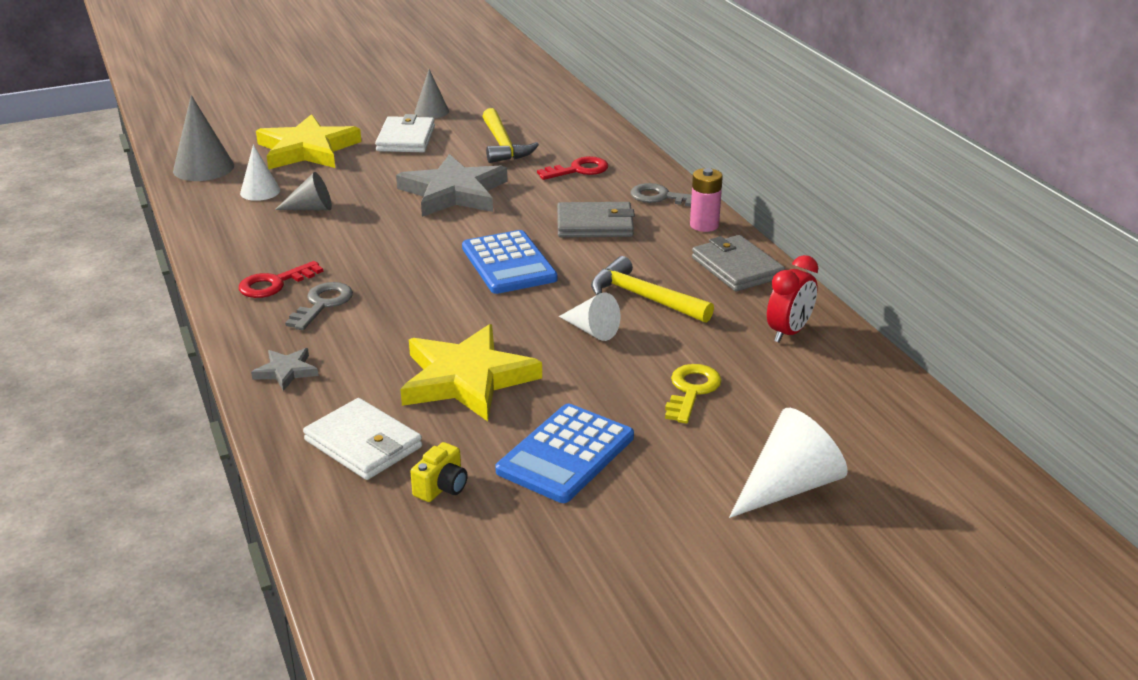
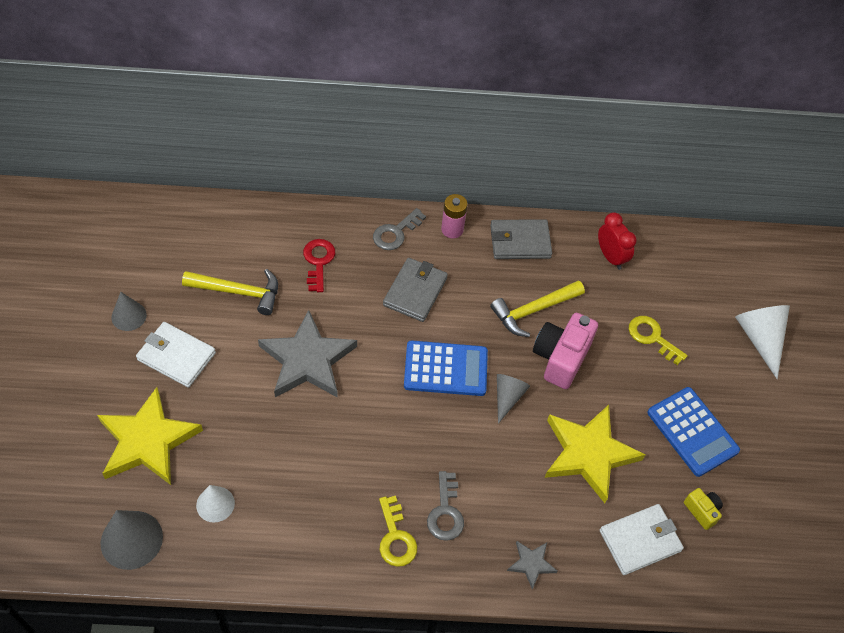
camera: 70 degrees left, 25 degrees up
red key [239,261,323,298] -> yellow key [379,496,417,567]
grey cone [275,172,332,210] -> grey cone moved to [497,374,530,424]
grey key [285,282,353,330] -> grey key turned 135 degrees counterclockwise [427,471,464,541]
white cone [559,292,620,341] -> pink camera [533,313,598,389]

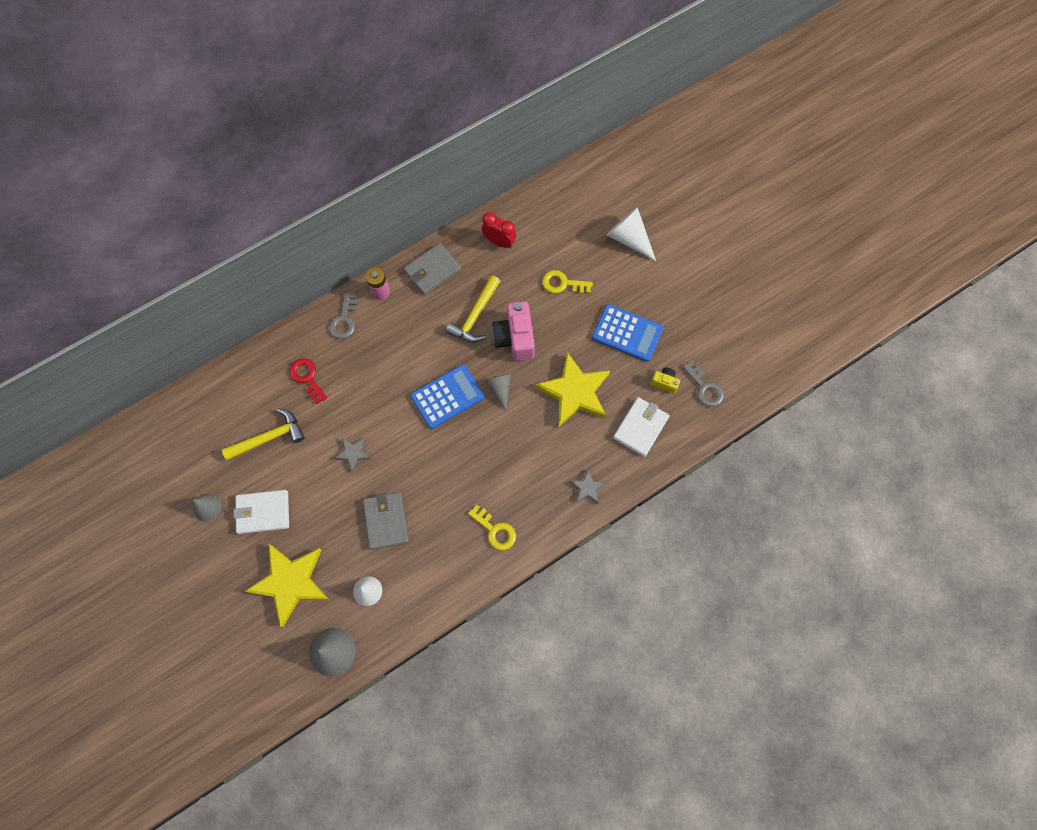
camera: 30 degrees left, 15 degrees up
grey star [258,310,357,398] -> grey star [334,438,371,472], size x0.46
grey wallet [383,258,448,322] -> grey wallet moved to [363,492,409,550]
grey key [427,471,464,541] -> grey key moved to [683,361,724,407]

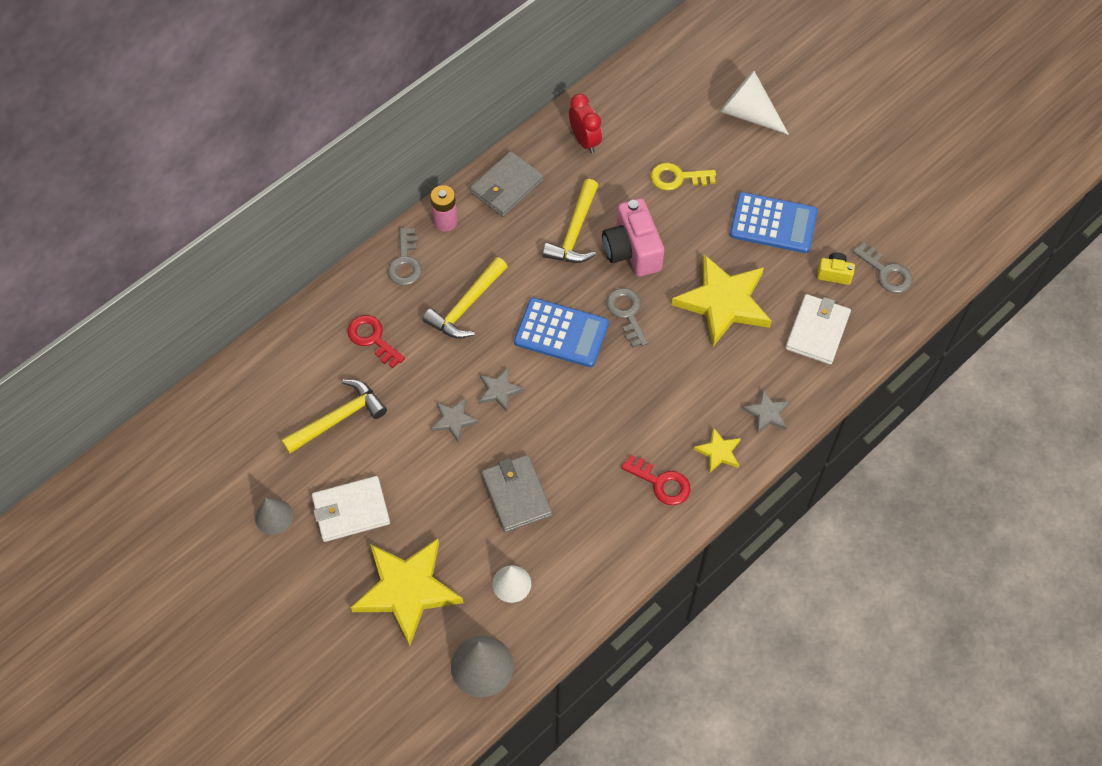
camera: 10 degrees left, 10 degrees down
blue calculator [410,364,485,429] -> blue calculator turned 60 degrees clockwise [514,298,609,367]
yellow key [468,505,516,551] -> red key [621,455,691,505]
red clock [482,212,516,248] -> red clock turned 45 degrees clockwise [569,94,602,153]
grey cone [485,374,511,411] -> grey key [606,288,648,348]
none -> yellow hammer [423,257,508,339]
none -> grey star [479,367,524,412]
none -> yellow star [694,427,741,473]

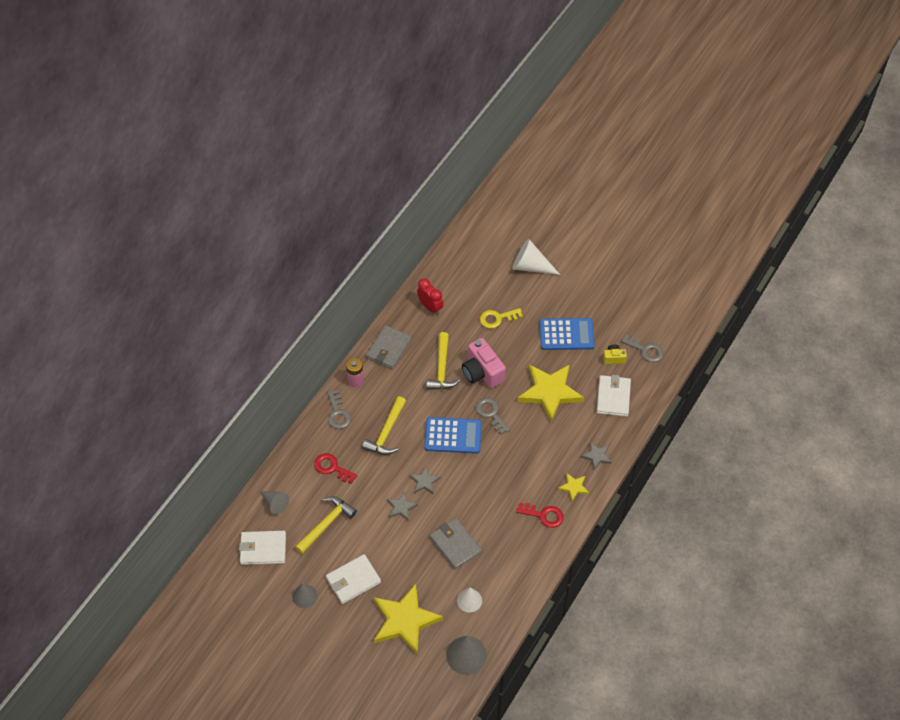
camera: 15 degrees left, 5 degrees down
none -> white wallet [239,531,286,565]
none -> grey cone [260,491,289,515]

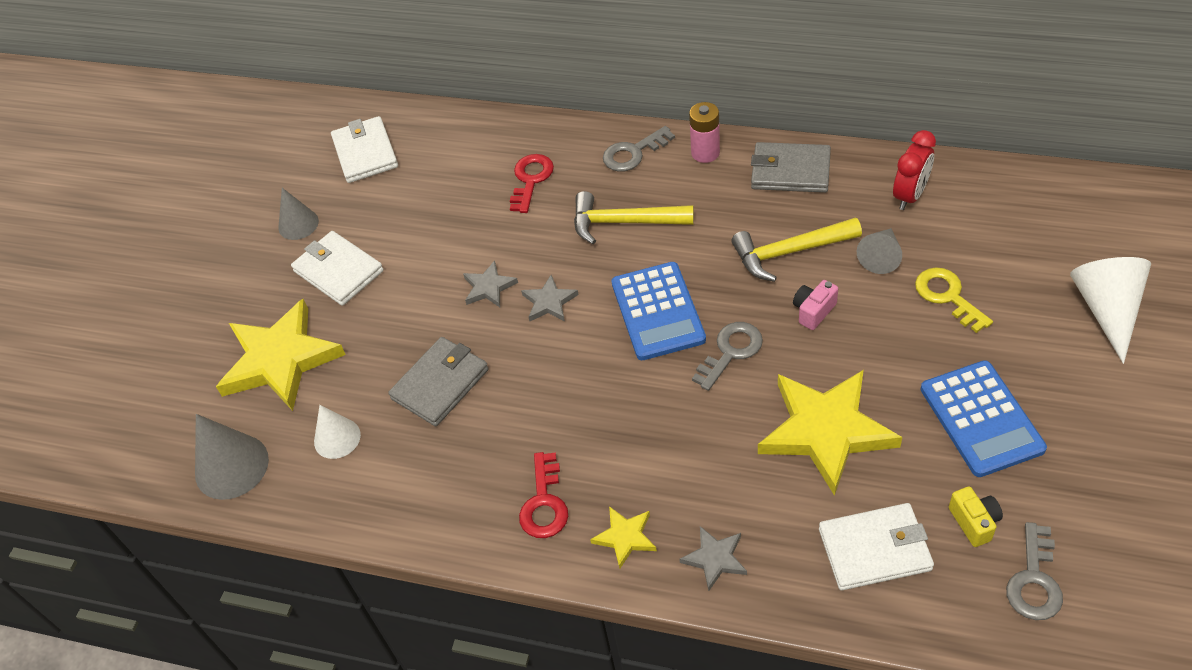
camera: 80 degrees right, 5 degrees down
grey cone [260,491,289,515] -> grey cone moved to [857,228,902,274]
yellow hammer [295,497,357,554] -> none
pink camera [462,338,506,388] -> pink camera [793,280,838,330], size x0.51

